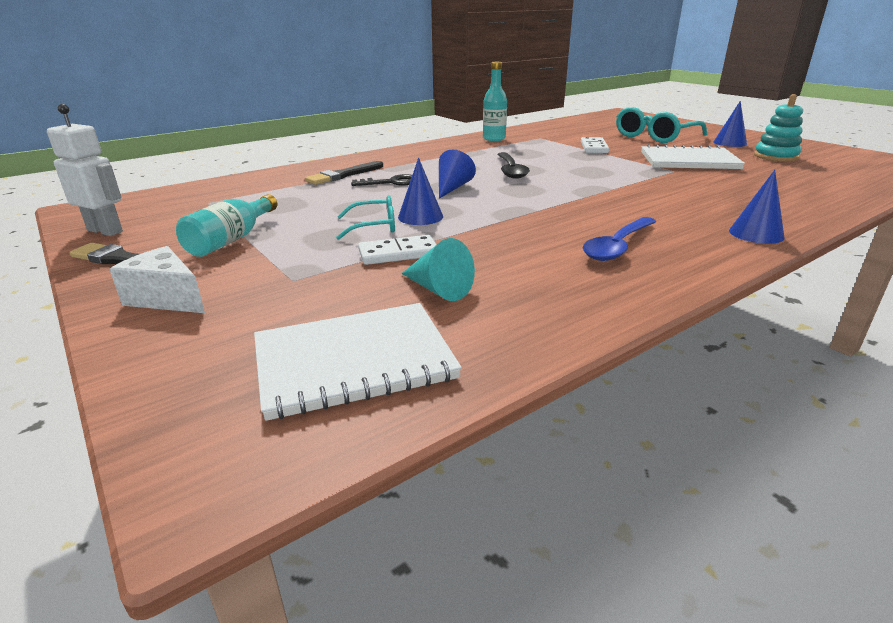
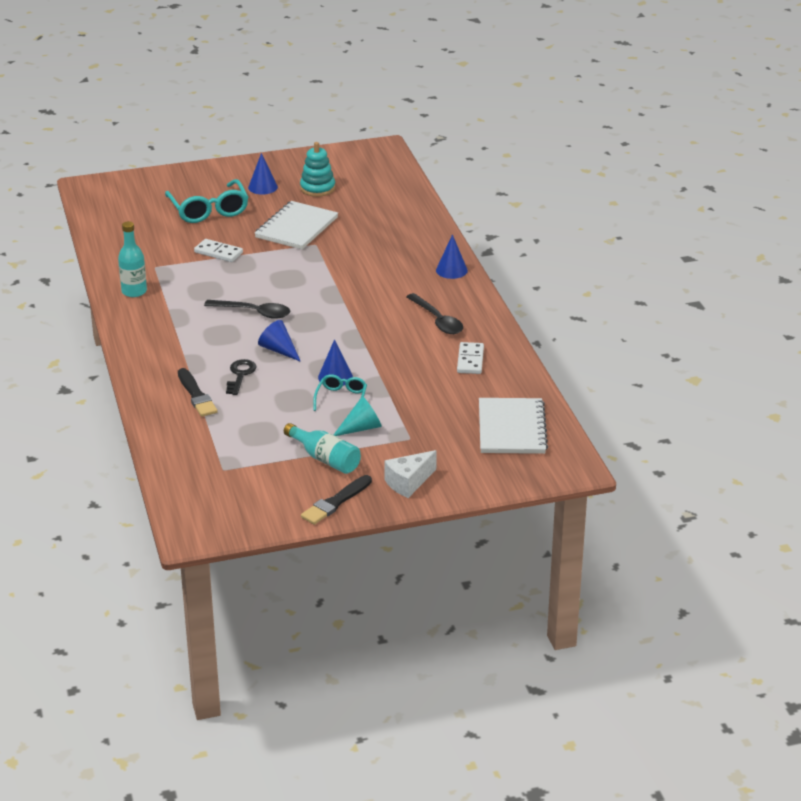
camera: 70 degrees left, 5 degrees up
white robot [47,104,123,236] -> none
white domino [358,235,436,265] -> white domino moved to [457,342,484,374]
turquoise cone [401,238,475,301] -> turquoise cone moved to [334,396,382,436]
blue spoon [583,217,656,261] -> black spoon [406,293,463,334]

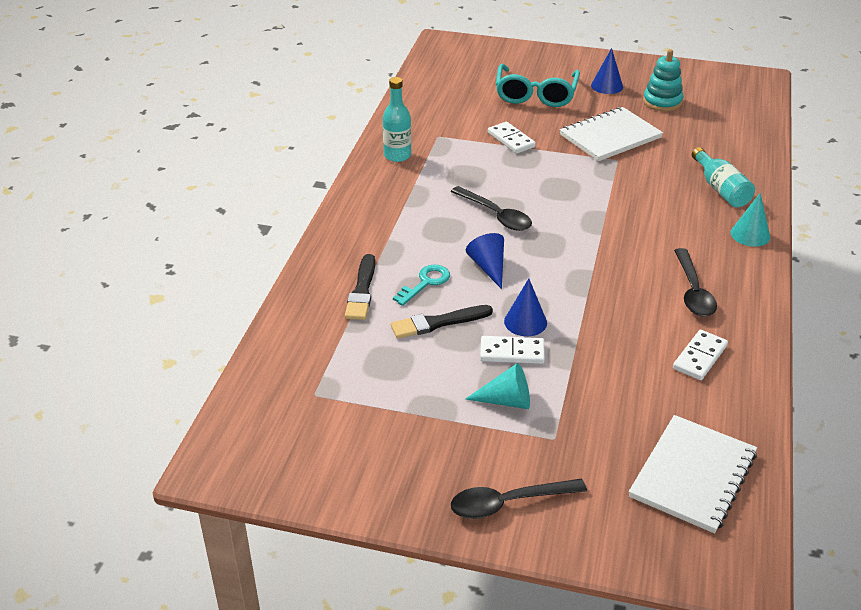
camera: 30 degrees right, 5 degrees up
black key [226,359,257,395] -> turquoise key [393,264,450,306]
turquoise bottle [284,423,361,474] -> turquoise bottle moved to [692,147,755,207]
black brush [301,475,372,525] -> black brush moved to [391,305,493,338]
turquoise glasses [313,374,367,411] -> white domino [480,336,545,364]
white cheese [384,450,437,498] -> black spoon [451,479,587,519]
blue cone [436,234,468,279] -> turquoise cone [730,193,770,247]

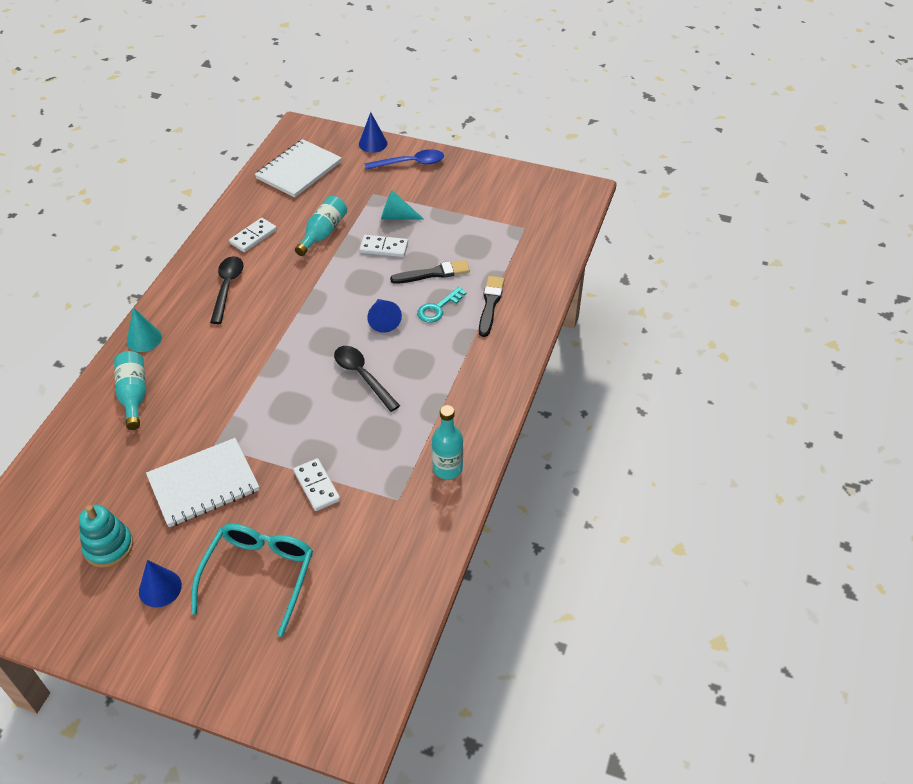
camera: 175 degrees left, 10 degrees up
black spoon [451,479,587,519] -> blue spoon [364,149,444,170]
blue cone [504,279,547,336] -> blue cone moved to [359,112,388,153]
none -> turquoise bottle [295,196,347,256]

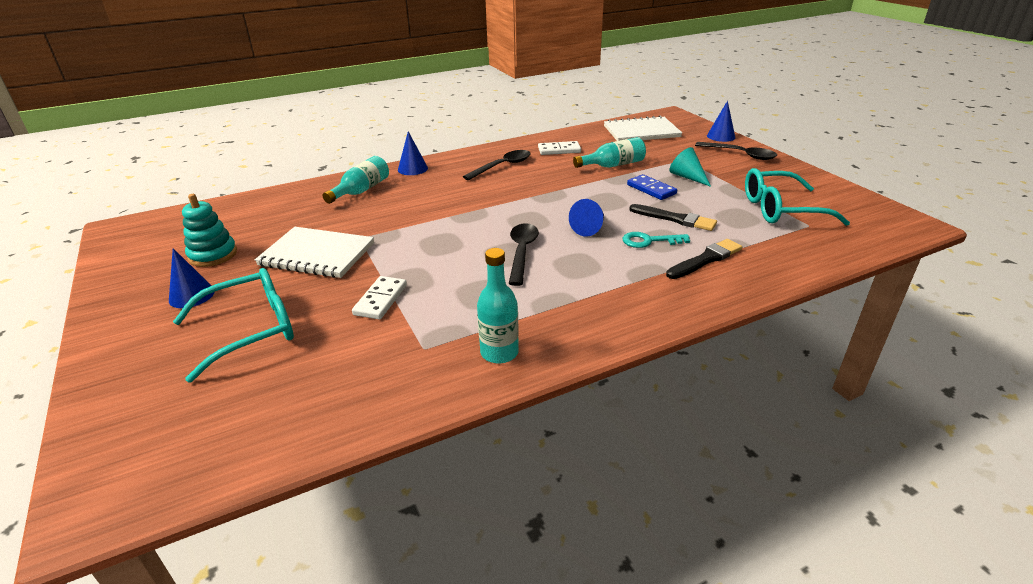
camera: 45 degrees right, 15 degrees down
turquoise cone [127,307,162,352] -> blue cone [398,131,428,175]
white domino [360,235,408,257] -> blue domino [627,174,677,200]
blue spoon [364,149,444,170] -> black spoon [695,142,777,160]
none -> turquoise glasses [745,168,850,226]

